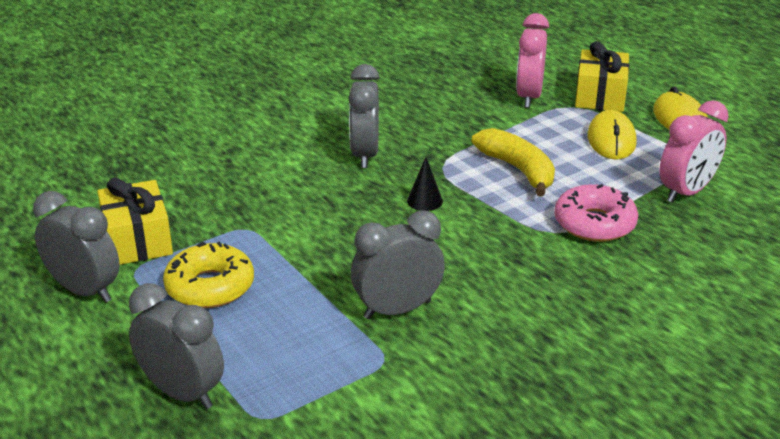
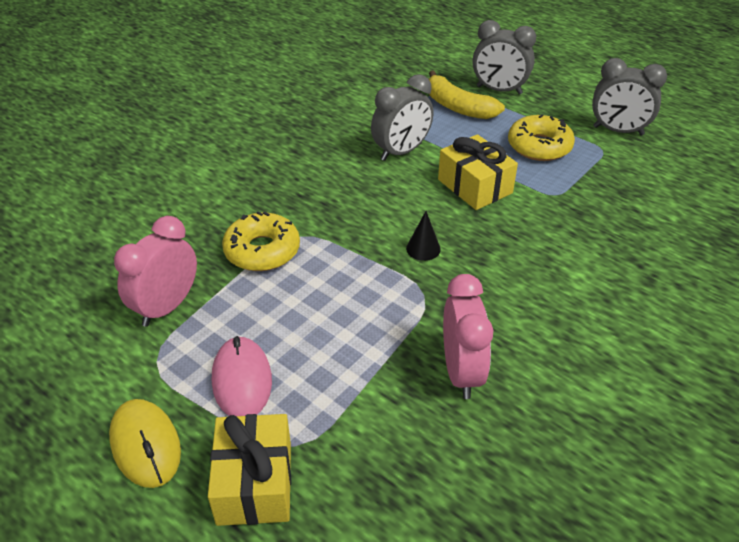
camera: 165 degrees right, 10 degrees up
yellow gift [97,178,173,265] -> yellow gift moved to [438,134,518,210]
grey clock [348,64,380,168] -> none
yellow banana [472,128,555,197] -> yellow banana moved to [429,71,505,119]
pink clock [516,13,549,108] -> pink clock moved to [443,274,493,399]
pink donut [554,184,638,242] -> yellow donut [222,211,300,271]
yellow mouse [588,110,637,160] -> pink mouse [212,336,272,416]

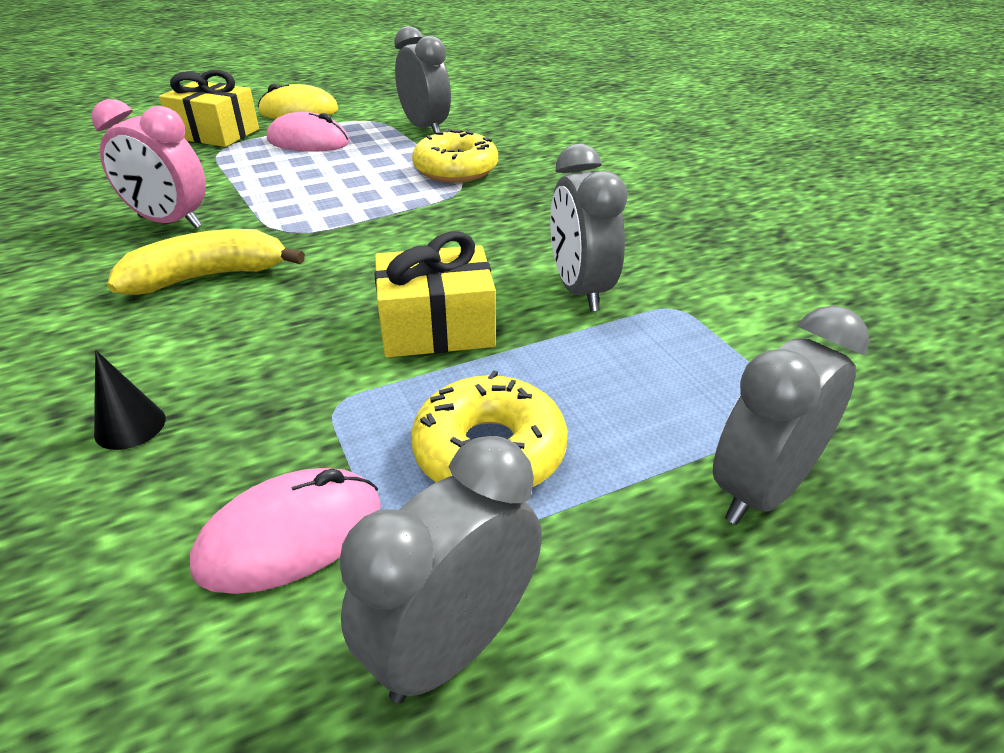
camera: 115 degrees right, 5 degrees down
pink clock [114,216,197,327] -> grey clock [394,26,451,134]
black cone [406,211,441,261] -> black cone moved to [94,350,166,450]
yellow banana [429,71,505,119] -> yellow banana moved to [107,229,305,295]
none -> pink mouse [190,468,381,594]

